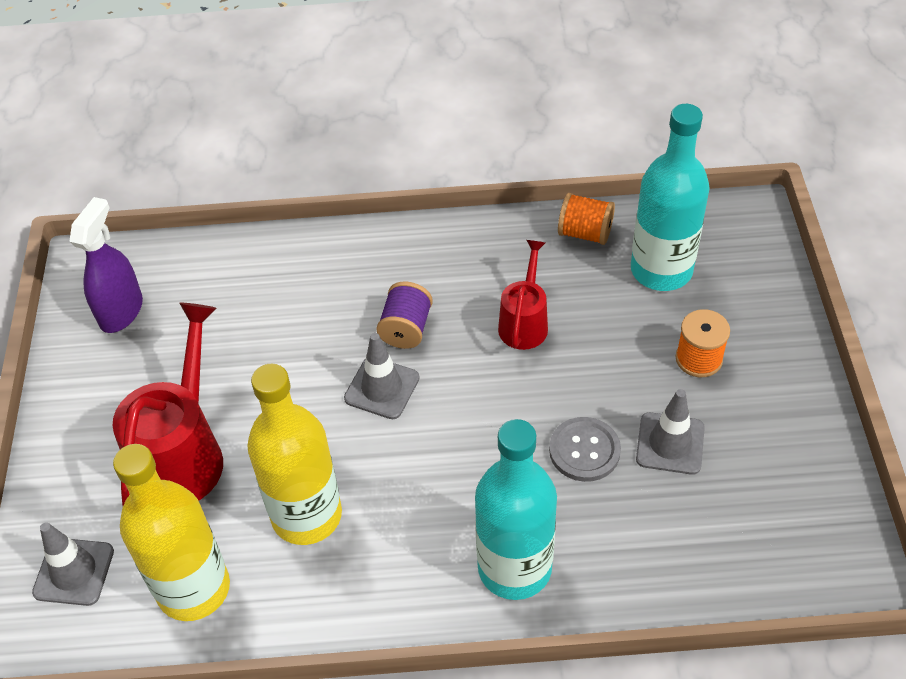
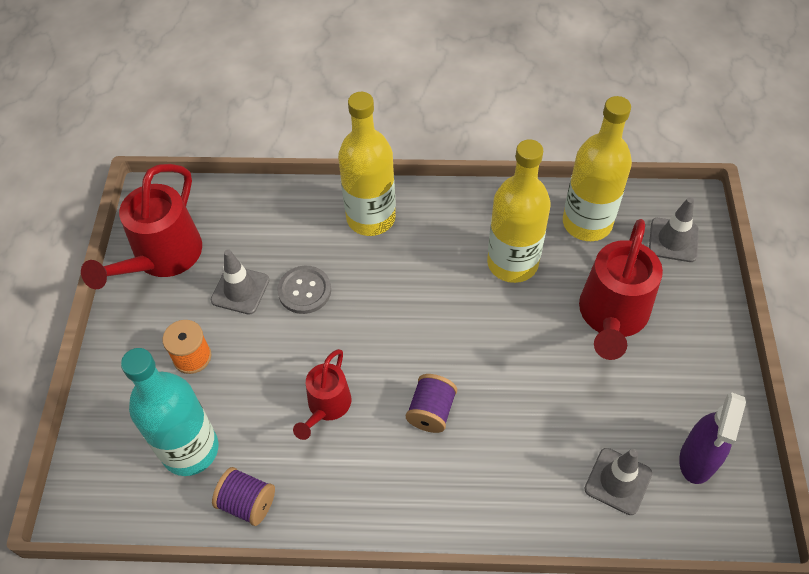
camera: 175 degrees left, 5 degrees up
grey traffic cone [344,333,420,419] -> grey traffic cone moved to [584,448,652,515]
turquoise bottle [475,419,557,600] -> yellow bottle [338,92,396,236]
orange spool [558,193,615,245] -> purple spool [212,467,275,526]
none -> red watering can [81,164,202,289]

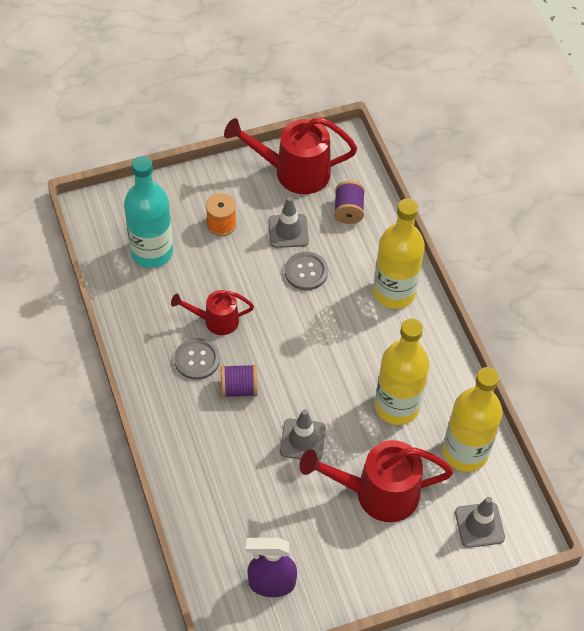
camera: 65 degrees right, 0 degrees up
purple spool [212,467,275,526] -> purple spool moved to [334,181,365,224]
grey traffic cone [584,448,652,515] -> grey traffic cone moved to [280,409,326,460]
none -> grey button [174,338,220,380]

